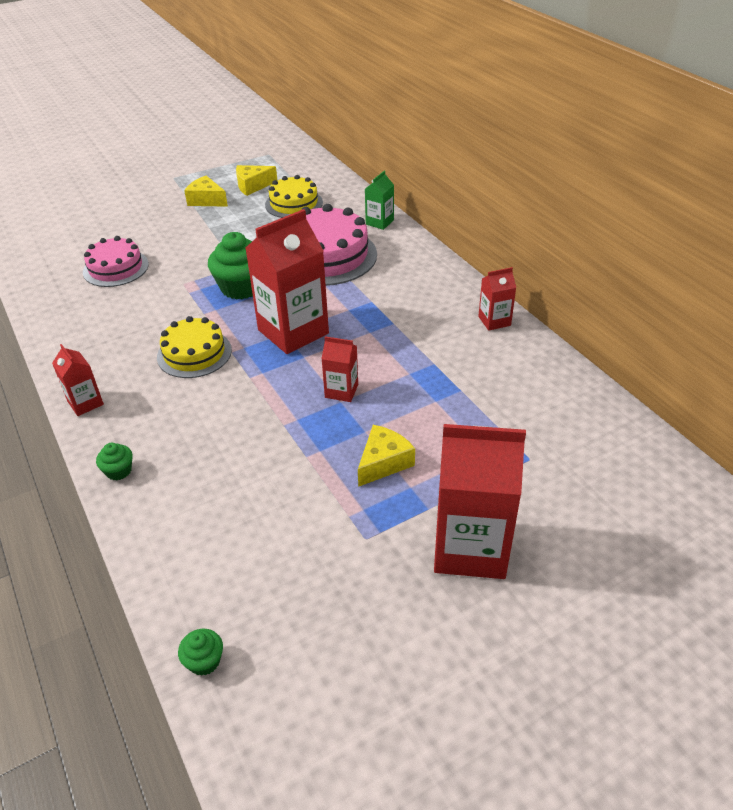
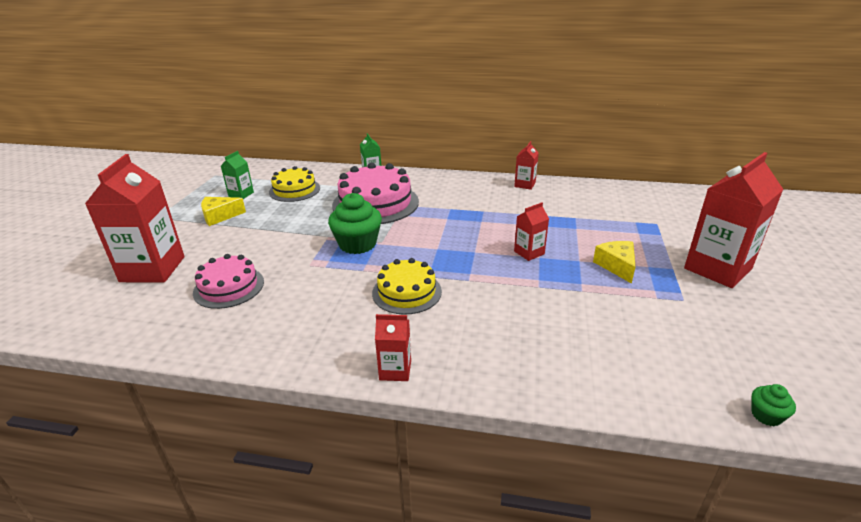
camera: 50 degrees left, 10 degrees down
green cupcake [96,443,132,480] -> none
yellow cheese [236,165,278,196] -> green carton [221,151,254,199]
red carton [246,209,329,354] -> red carton moved to [85,154,185,282]

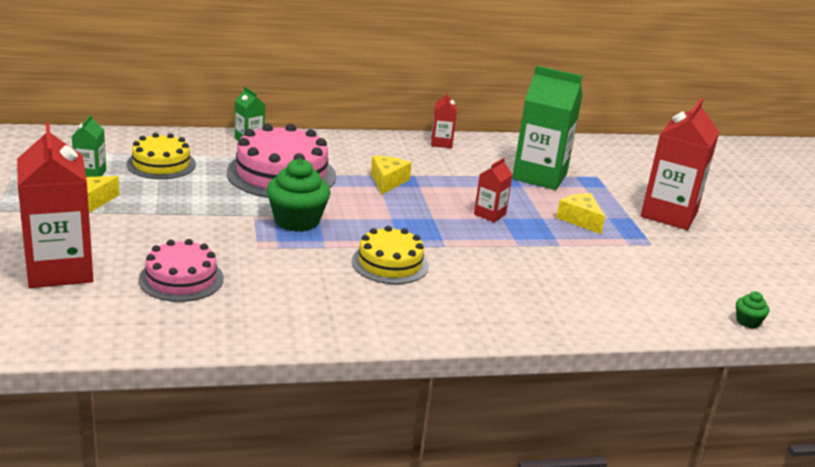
camera: 25 degrees left, 5 degrees down
red carton [375,314,411,381] -> none
none -> yellow cheese [371,156,412,194]
none -> green carton [512,66,582,190]

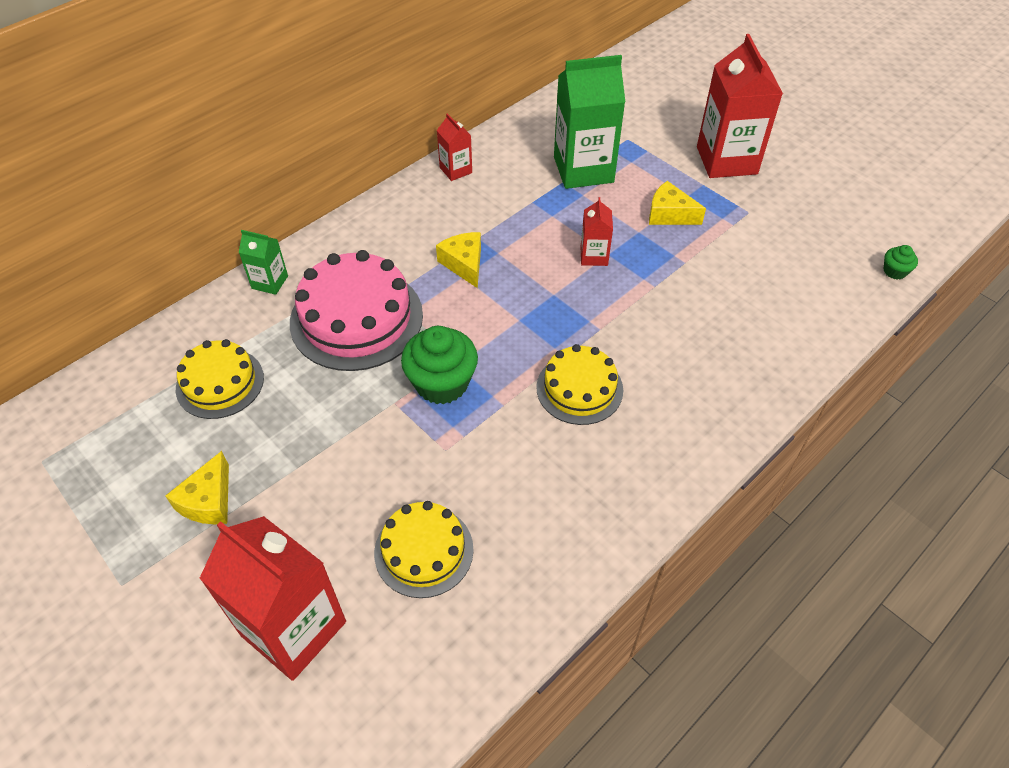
camera: 30 degrees left, 25 degrees up
green carton [71,115,106,177] -> none
pink cake [139,239,224,302] -> yellow cake [374,501,474,598]

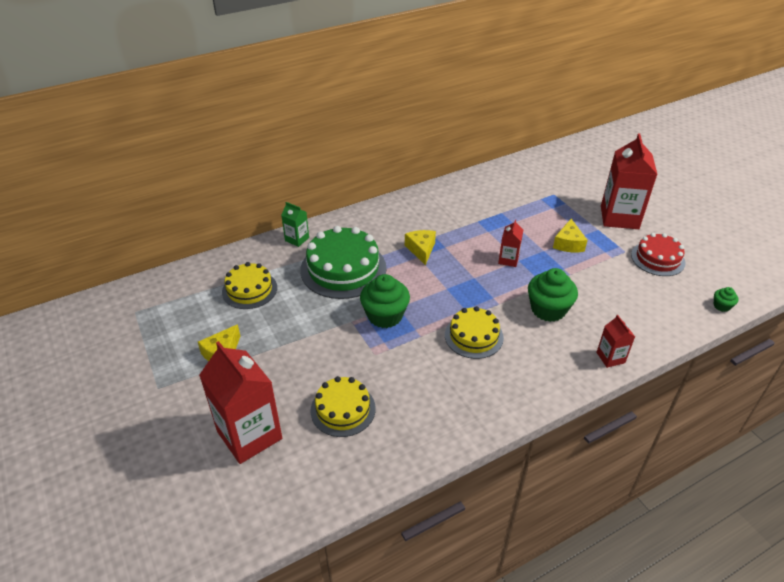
camera: 15 degrees right, 10 degrees down
pink cake [290,250,423,371] -> green cake [300,226,387,299]
red carton [437,113,472,181] -> red carton moved to [596,315,635,368]
green carton [554,55,625,189] -> none
yellow cheese [649,181,706,225] -> yellow cheese turned 120 degrees counterclockwise [553,219,588,252]
none -> green cupcake [528,268,578,322]
none -> red cake [631,233,685,276]

